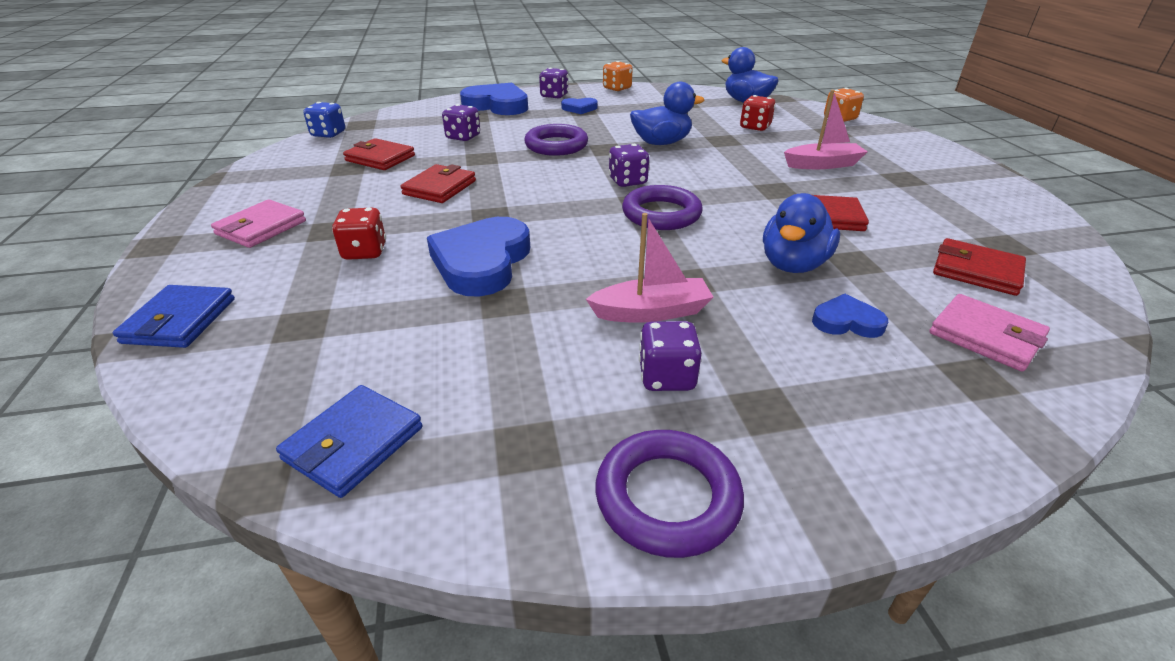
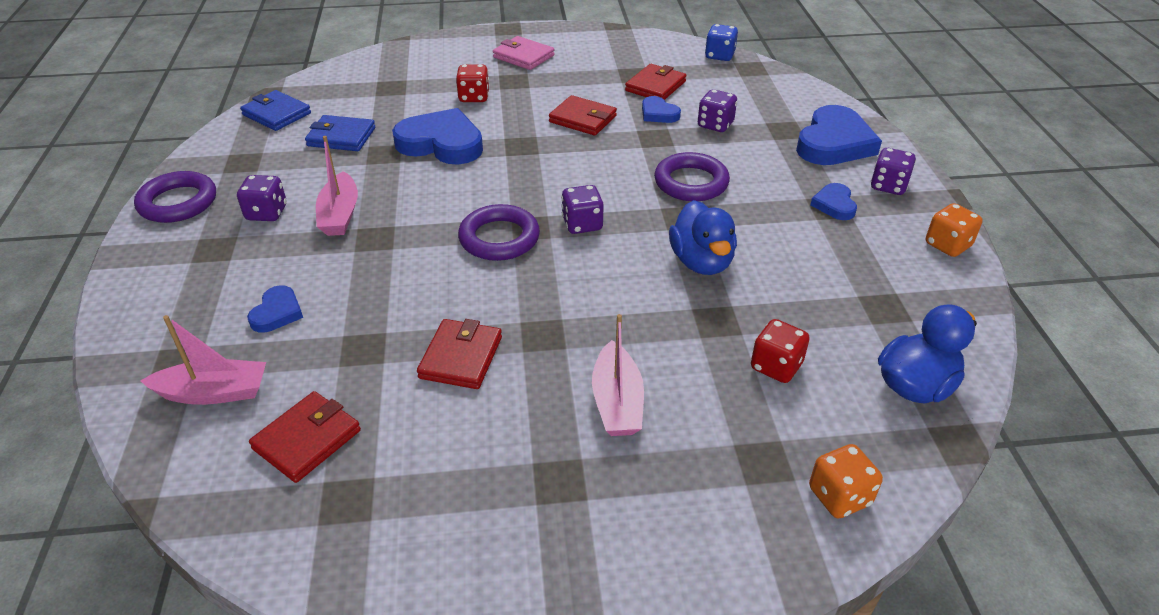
camera: 95 degrees right, 5 degrees up
blue wallet [113,285,235,348] -> blue wallet moved to [305,115,375,151]
blue duck [763,193,840,273] -> none
pink wallet [929,294,1050,371] -> pink boat [140,315,266,405]
none -> blue heart [642,96,681,123]

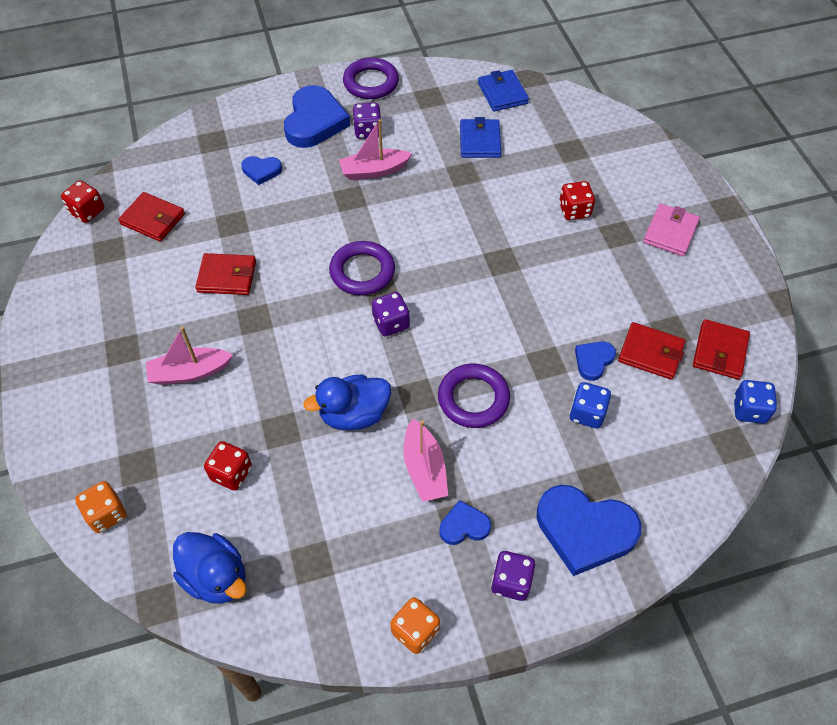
camera: 80 degrees right, 15 degrees up
pink boat [140,315,266,405] -> pink boat moved to [404,419,448,502]
blue wallet [240,90,311,131] -> blue wallet turned 45 degrees counterclockwise [478,70,529,111]
blue heart [392,108,483,164] -> blue heart moved to [284,85,350,148]
red wallet [549,95,617,136] -> red wallet moved to [693,319,750,380]
purple dice [698,89,737,132] -> blue dice [569,382,611,428]
none -> red dice [61,180,104,223]

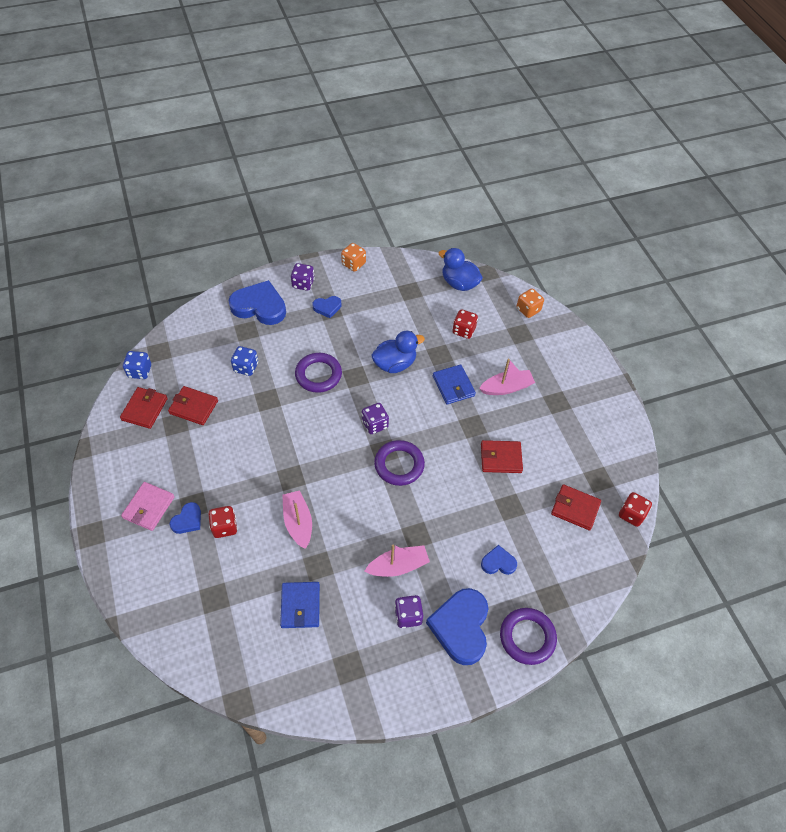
camera: 175 degrees right, 0 degrees up
purple ring [343,58,399,99] -> purple ring moved to [500,608,557,665]
pink boat [404,419,448,502] -> pink boat moved to [282,490,312,549]
blue wallet [478,70,529,111] -> blue wallet moved to [433,364,476,404]
blue heart [575,341,616,381] -> blue heart moved to [170,502,201,534]

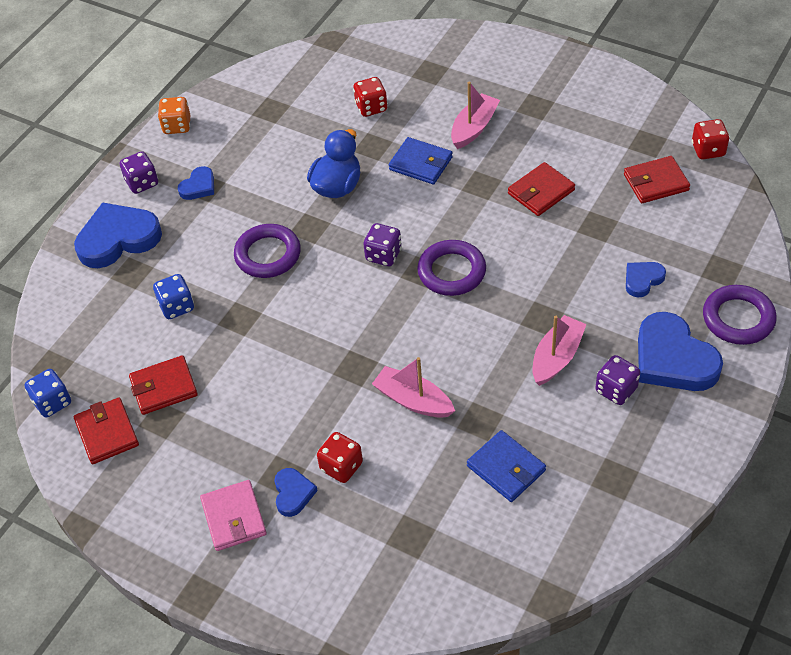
camera: 35 degrees left, 5 degrees down
blue duck [439,248,483,291] -> none
orange dice [517,289,544,318] -> none

